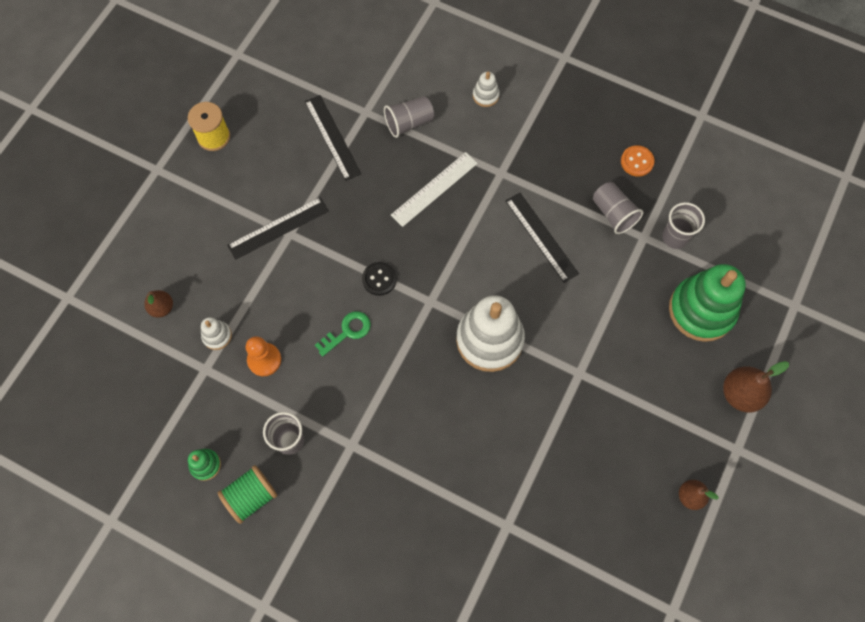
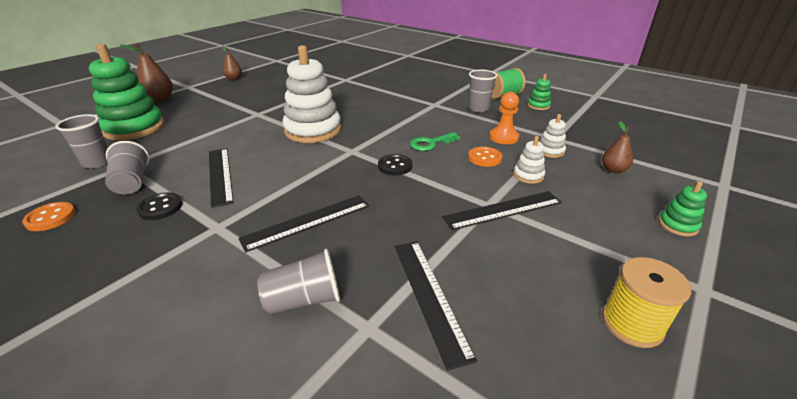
camera: 170 degrees left, 35 degrees down
white ruler [391,152,478,227] -> black ruler [238,195,369,252]
white stacking toy [473,72,500,107] -> white stacking toy moved to [513,136,545,184]
none -> black button [136,192,182,220]
none -> orange button [468,147,502,167]
none -> green stacking toy [659,181,707,236]

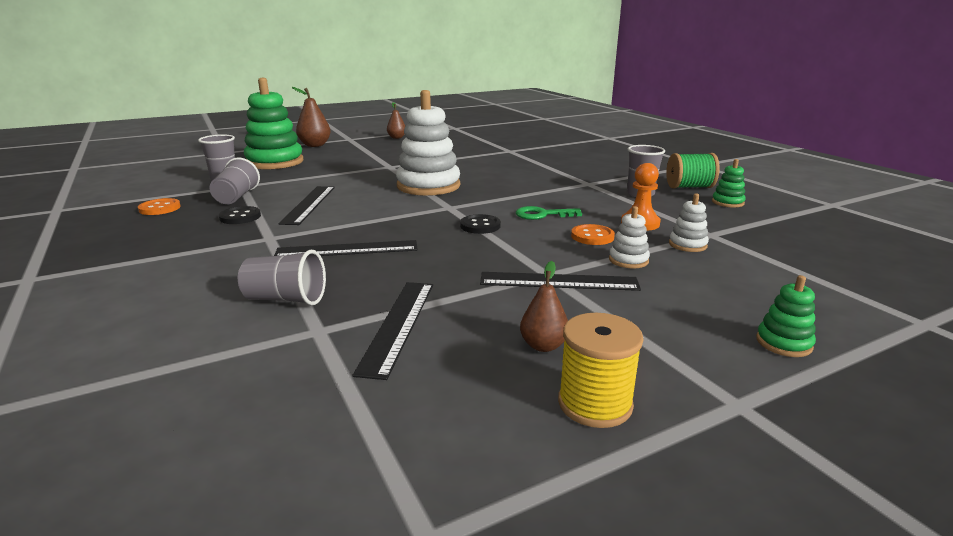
camera: 25 degrees right, 10 degrees down
brown pear [602,121,633,173] -> brown pear moved to [520,261,568,352]

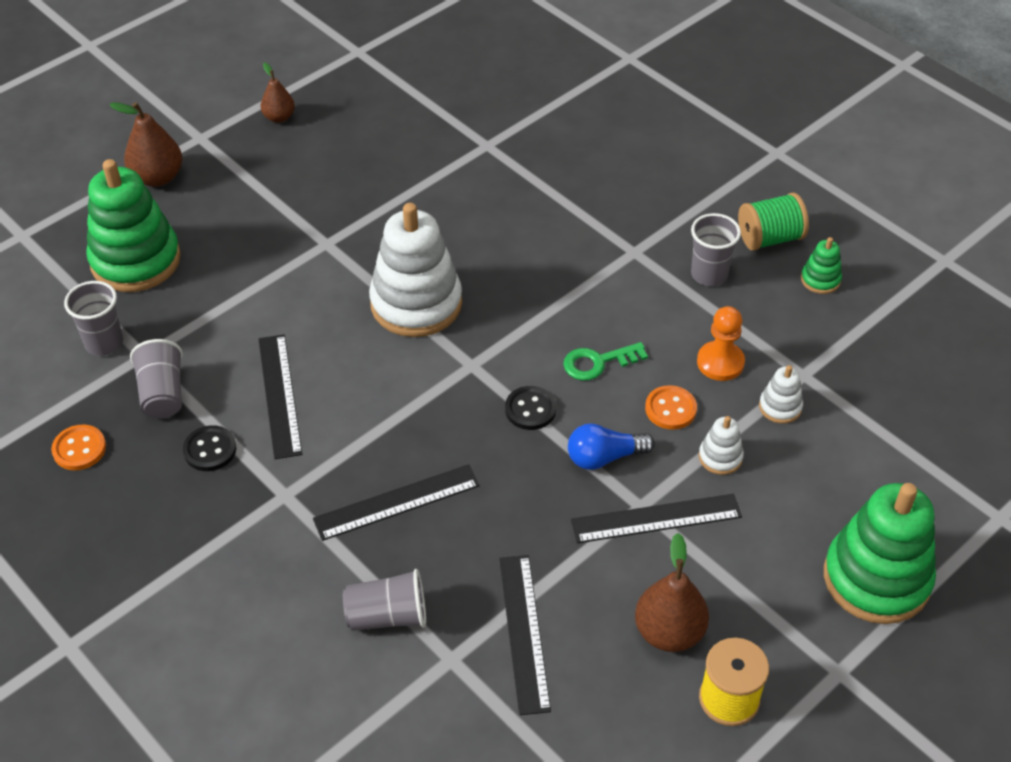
camera: 15 degrees left, 25 degrees up
brown pear [520,261,568,352] -> brown pear [635,533,709,652], size x1.60
green stacking toy [756,275,816,357] -> green stacking toy [824,483,936,624], size x2.28
none -> blue light bulb [568,423,655,470]

